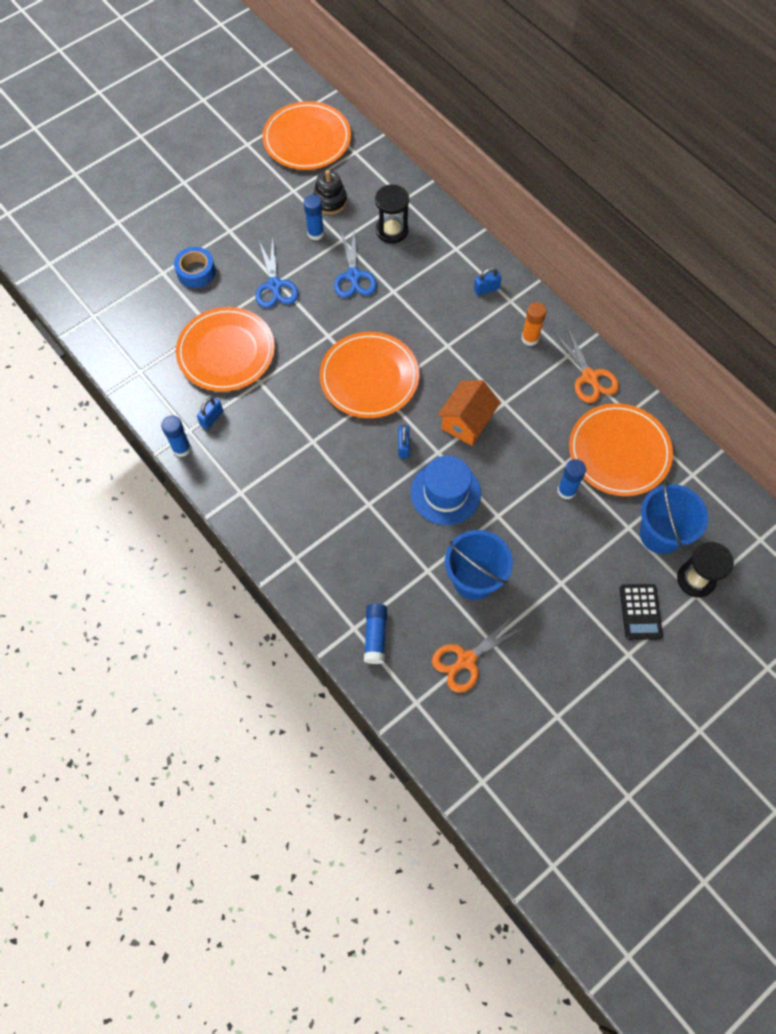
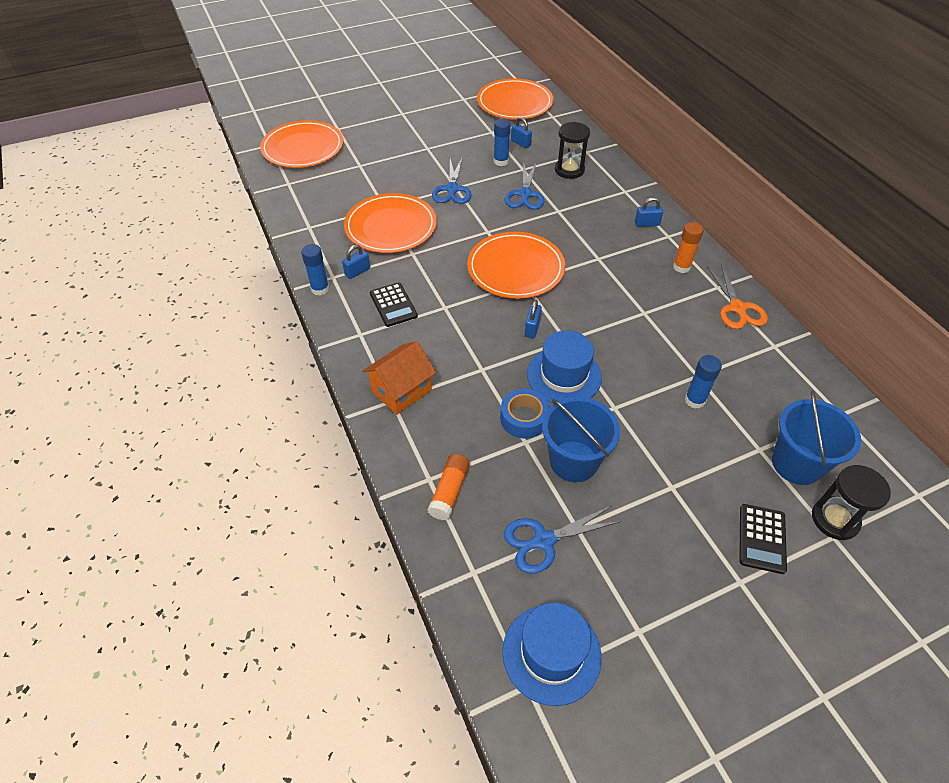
camera: 15 degrees right, 15 degrees down
blue tape [174,247,216,288] -> blue tape moved to [500,389,549,438]
black stacking toy [313,170,347,215] -> blue padlock [511,117,532,148]
blue glue stick [364,603,387,664] -> orange glue stick [428,454,470,520]
orange scissors [432,615,525,693] -> blue scissors [504,506,622,574]
orange house [437,380,501,446] -> orange house moved to [363,341,436,415]
orange plate [569,403,673,496] -> orange plate moved to [260,120,343,168]
none -> black calculator [370,282,418,327]
none -> blue hat [502,603,602,706]

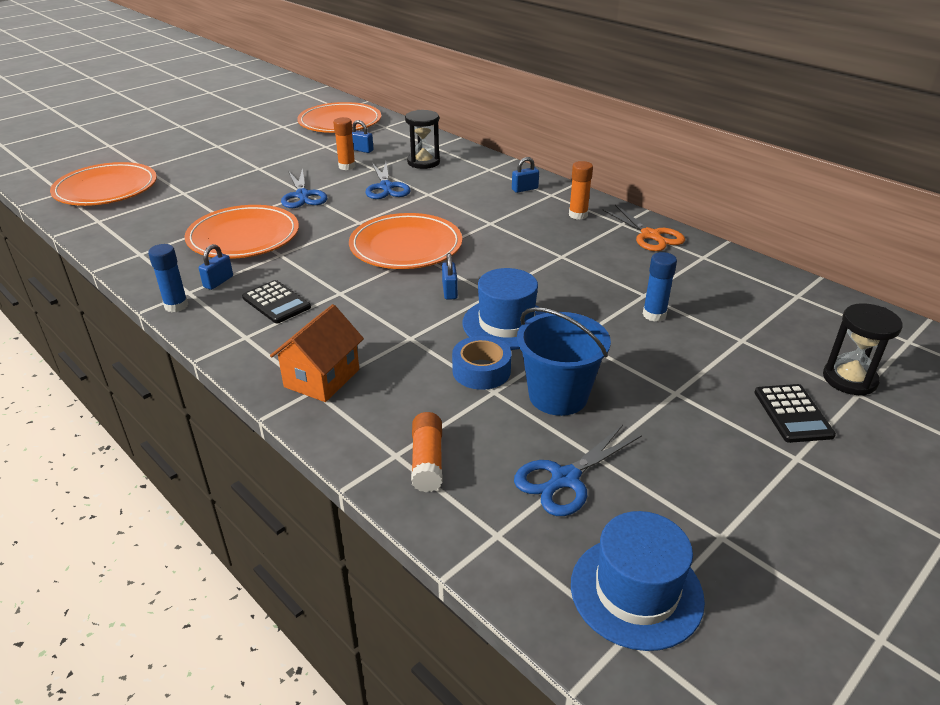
camera: 20 degrees left, 15 degrees down
blue glue stick [494,119,511,166] -> orange glue stick [333,117,356,170]
blue bucket [772,391,861,485] -> none

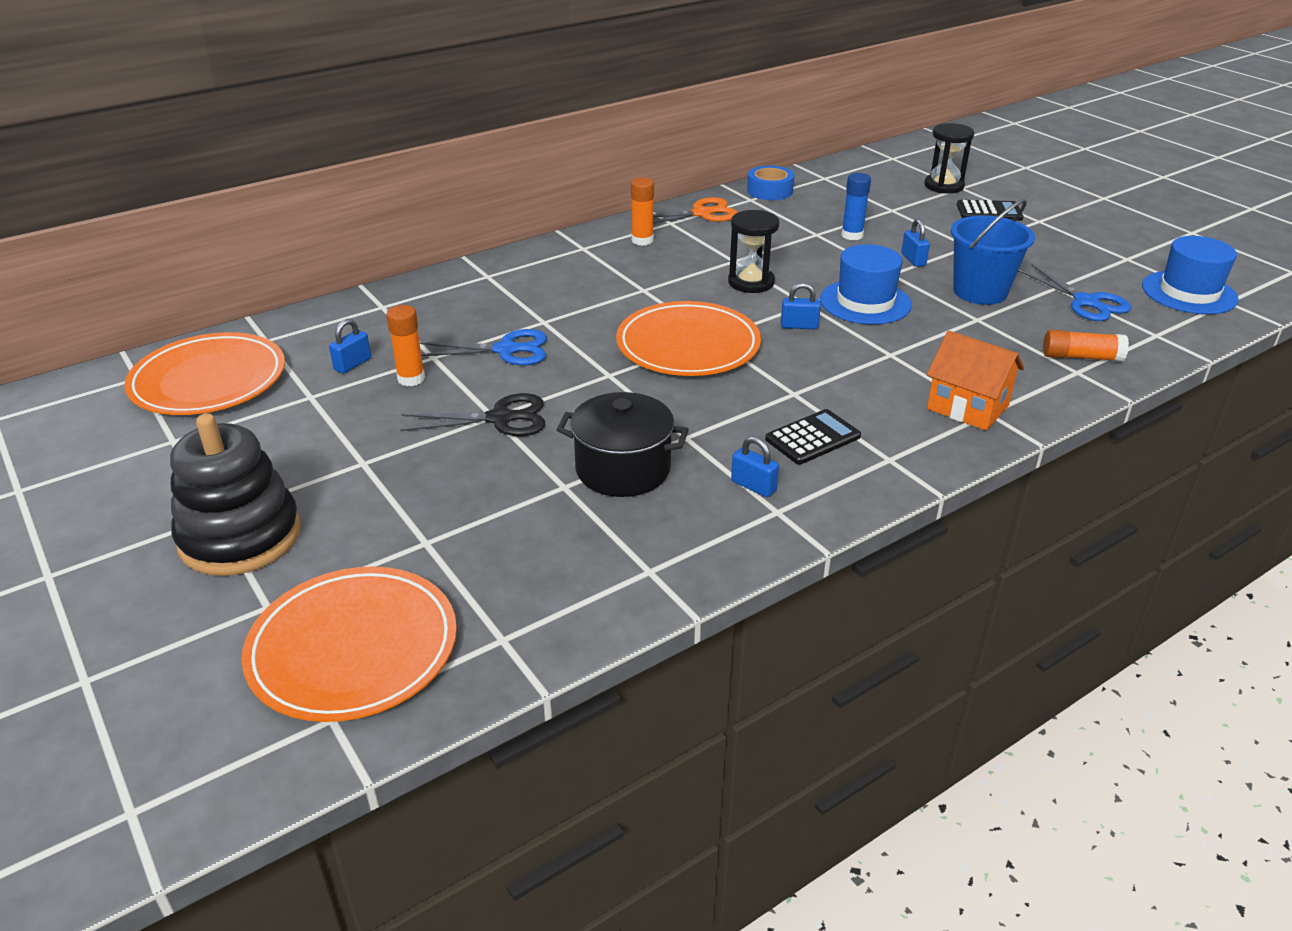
camera: 80 degrees left, 0 degrees up
blue glue stick [148,244,188,312] -> none
orange plate [185,205,299,259] -> black pot [556,392,689,497]
blue scissors [281,168,328,208] -> black scissors [400,393,545,436]
black hourglass [405,110,440,169] -> black hourglass moved to [728,210,779,293]
blue tape [452,336,511,390] -> blue tape moved to [747,165,794,200]
blue padlock [512,157,539,193] -> blue padlock moved to [901,219,930,267]
none -> black stacking toy [170,414,301,576]

